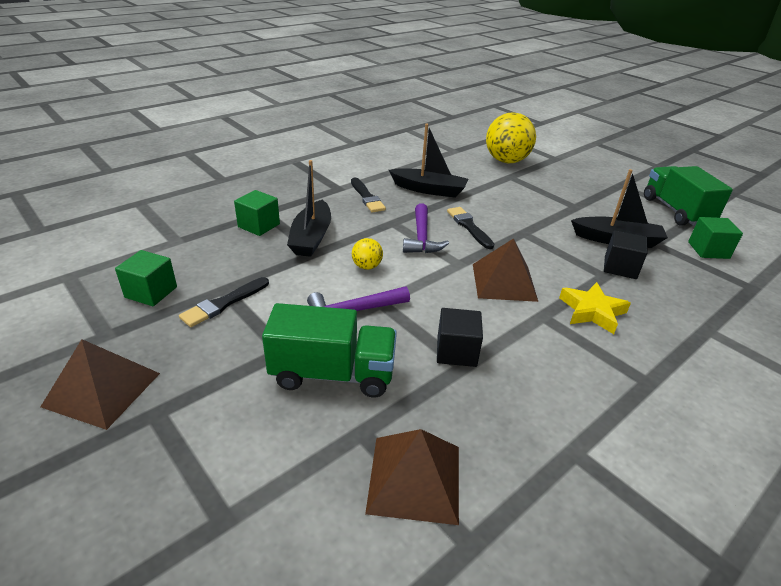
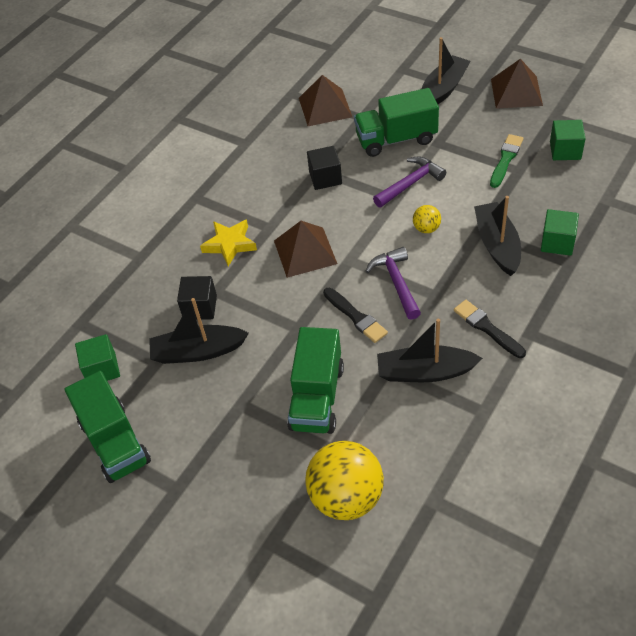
camera: 170 degrees right, 15 degrees up
black brush [179,277,269,327] -> green brush [490,134,523,188]
none -> green truck [287,327,344,434]
none -> black boat [422,37,471,104]

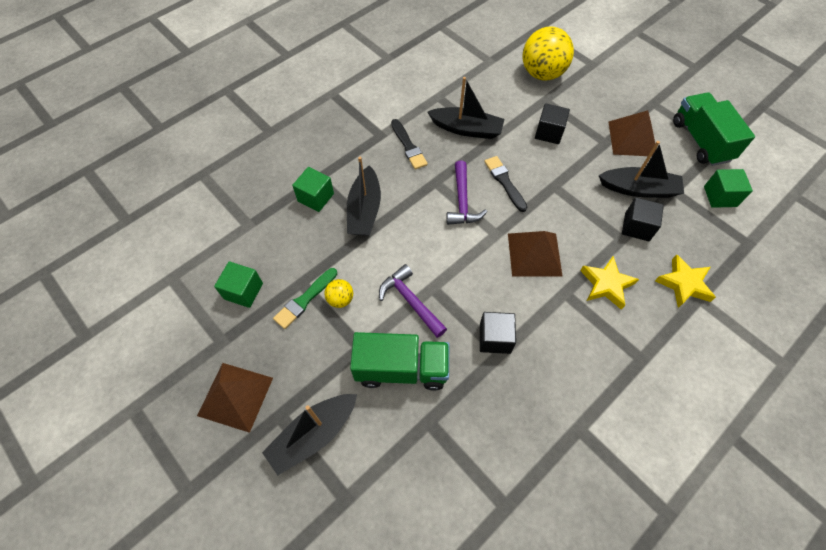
camera: 170 degrees left, 10 degrees up
green truck [287,327,344,434] -> black cube [535,103,570,144]
brown pyramid [299,75,352,126] -> brown pyramid moved to [609,110,656,156]
purple hammer [373,157,446,207] -> purple hammer turned 75 degrees clockwise [379,264,447,338]
yellow ball [413,205,441,233] -> yellow ball moved to [324,279,353,308]
none -> yellow star [655,254,716,308]

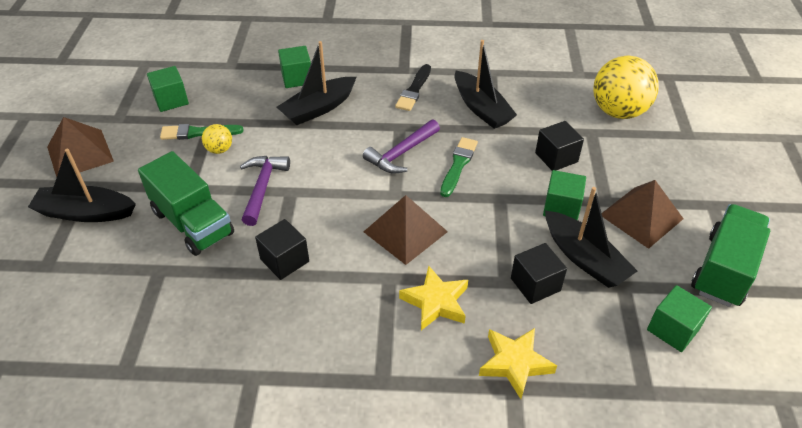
camera: 45 degrees right, 15 degrees down
black brush [484,156,527,212] -> green brush [440,137,478,197]
none -> green cube [543,170,586,220]

